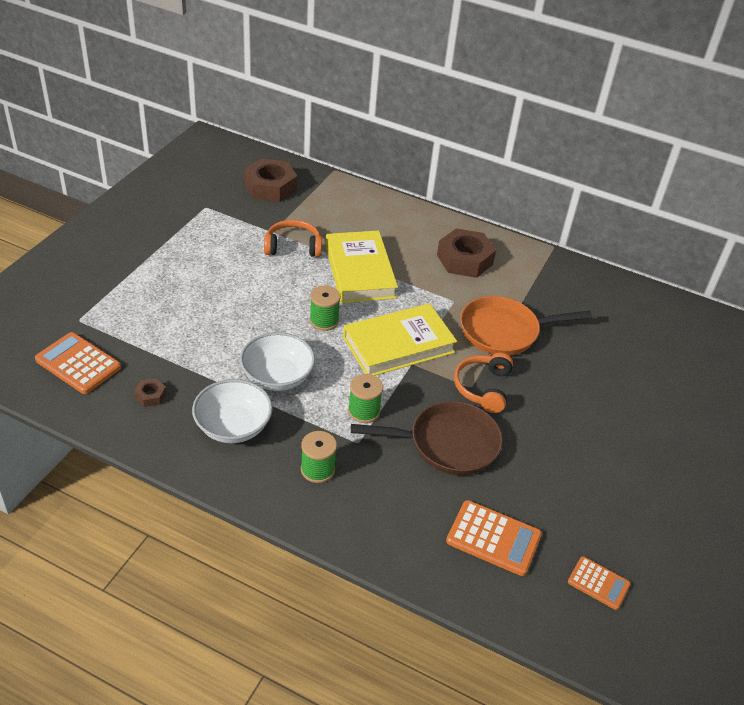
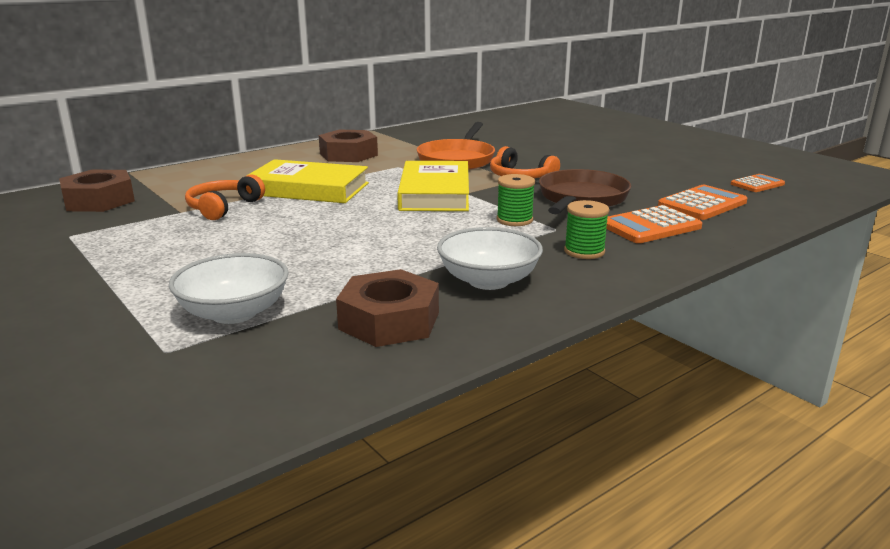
camera: 60 degrees left, 20 degrees down
orange calculator [35,332,121,394] -> orange calculator moved to [606,205,702,243]
brown nut [134,378,167,407] -> brown nut [336,269,439,347], size x2.21
white bowl [240,332,315,391] -> white bowl moved to [169,253,289,324]
green spool [309,286,341,331] -> none

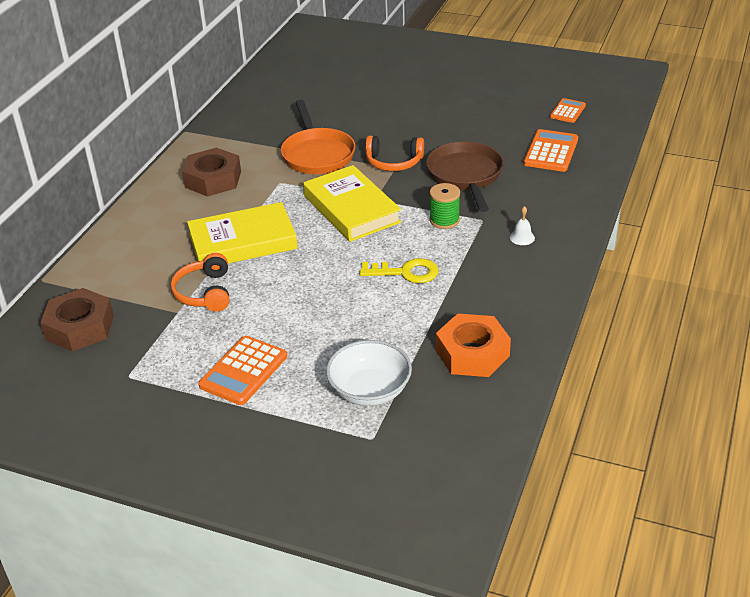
camera: 30 degrees left, 15 degrees up
brown nut [336,269,439,347] -> orange nut [436,313,511,377]
white bowl [437,227,543,290] -> none
green spool [564,200,609,259] -> white bell [510,206,535,245]
orange calculator [606,205,702,243] -> orange calculator moved to [198,336,287,405]
none -> yellow key [360,258,439,283]

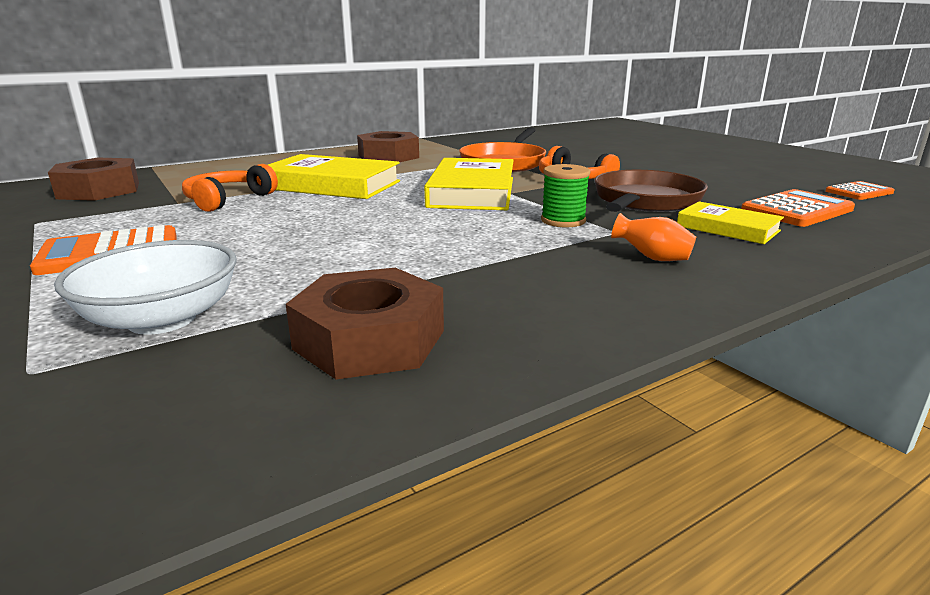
camera: 35 degrees right, 15 degrees down
yellow key [360,258,439,283] -> none
orange nut [436,313,511,377] -> brown nut [286,268,444,379]
white bell [510,206,535,245] -> orange vase [611,213,696,261]
none -> yellow book [677,202,784,244]

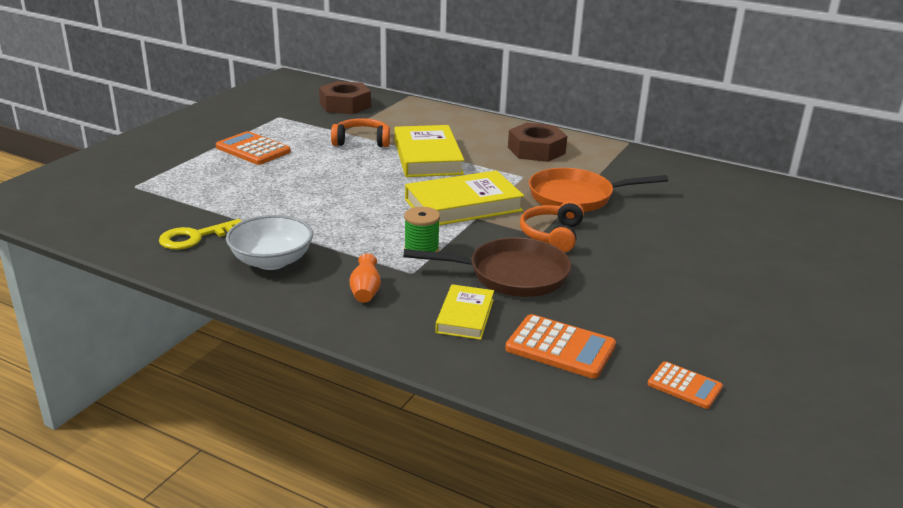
camera: 60 degrees right, 5 degrees up
white bowl [54,240,237,335] -> white bowl moved to [226,215,313,270]
brown nut [286,268,444,379] -> yellow key [159,219,241,250]

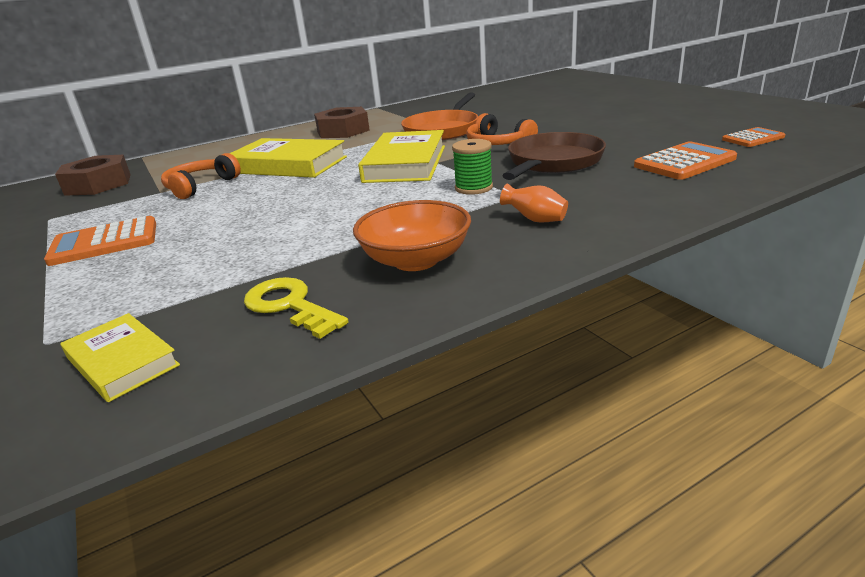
camera: 55 degrees left, 0 degrees up
yellow key [159,219,241,250] -> yellow key turned 135 degrees clockwise [244,277,349,339]
white bowl [226,215,313,270] -> orange bowl [353,200,471,271]
yellow book [435,284,494,340] -> yellow book moved to [61,313,180,402]

